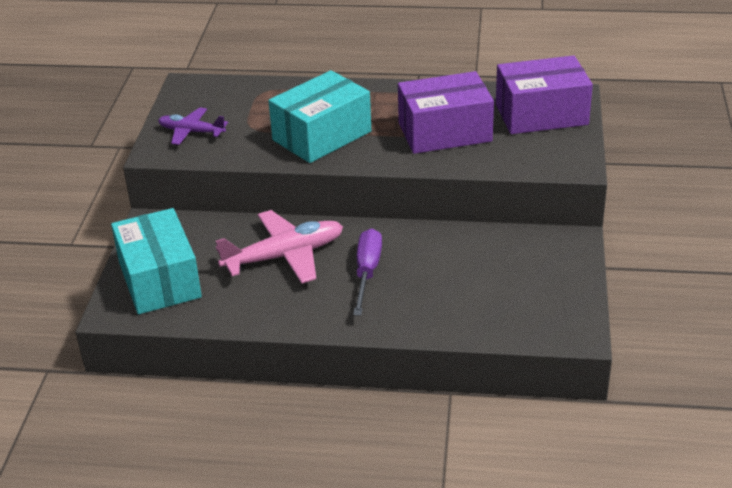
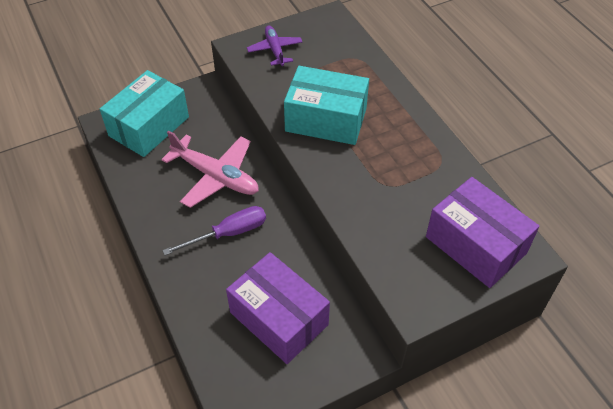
camera: 55 degrees right, 15 degrees up
purple box [398,71,494,154] -> purple box moved to [226,252,330,364]

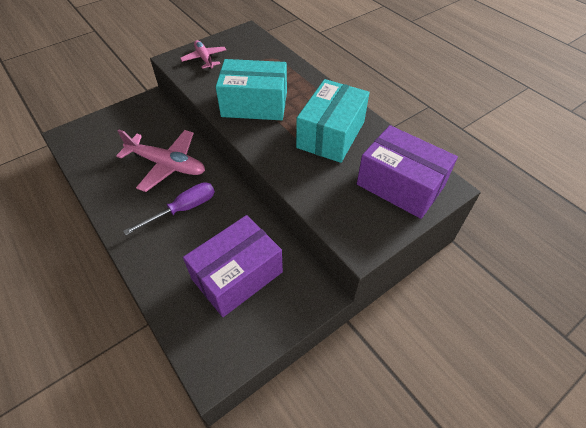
camera: 10 degrees left, 0 degrees up
turquoise box [100,70,189,157] -> turquoise box moved to [296,79,370,163]
purple box [226,252,330,364] -> purple box turned 75 degrees counterclockwise [183,215,283,317]
purple plane [247,25,302,66] -> pink plane [180,40,226,69]

